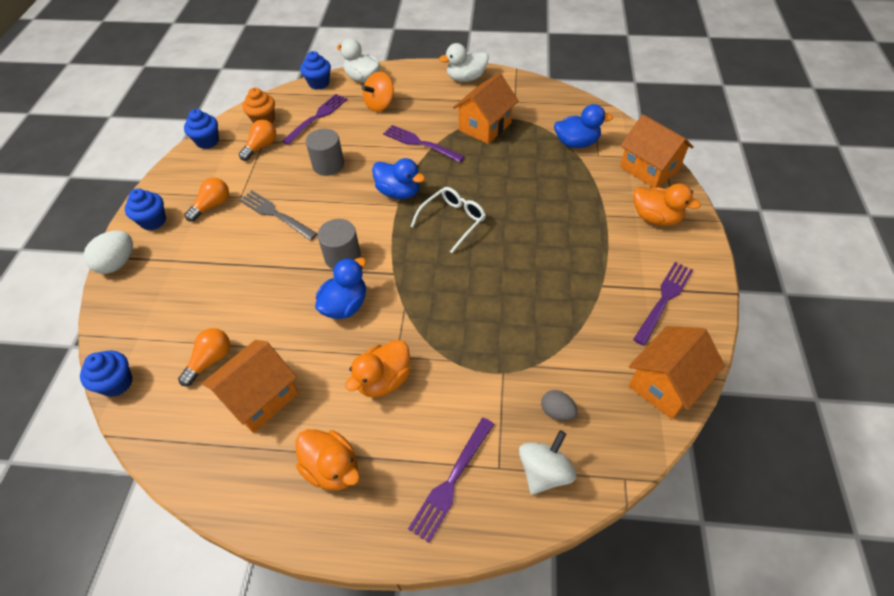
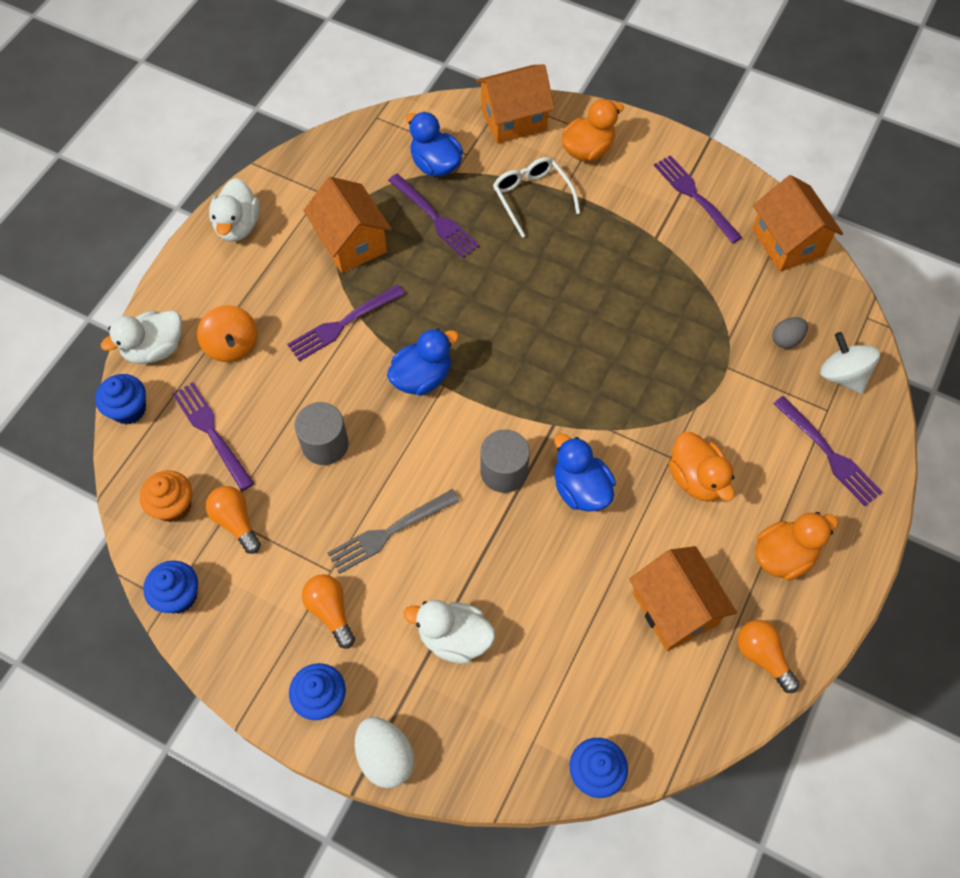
camera: 70 degrees left, 10 degrees up
orange light bulb [178,328,230,386] -> orange light bulb moved to [737,620,800,693]
white glasses [410,187,486,253] -> white glasses moved to [493,157,580,238]
blue duck [554,104,613,148] -> blue duck turned 60 degrees counterclockwise [406,112,463,177]
none -> purple fork [388,174,479,258]
none -> white duck [404,600,495,664]

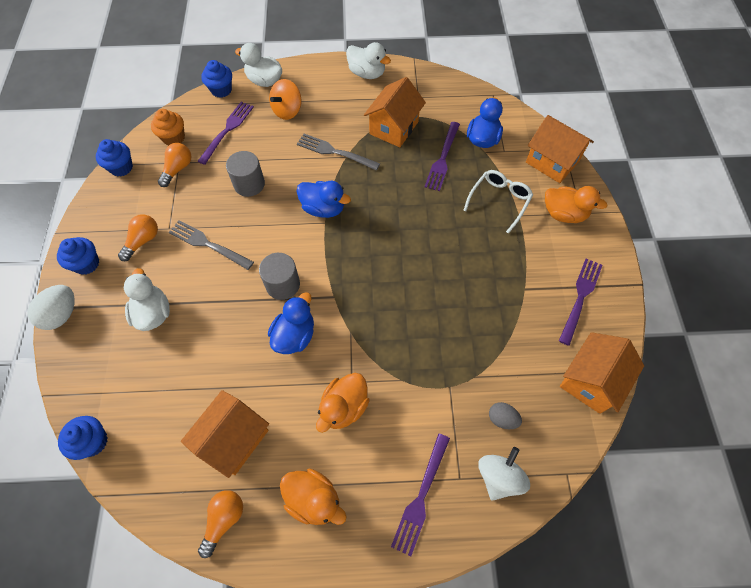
camera: 60 degrees right, 0 degrees up
white duck [209,178,260,242] -> white duck turned 120 degrees counterclockwise [346,42,391,79]
purple fork [287,284,405,361] -> grey fork [297,134,380,171]

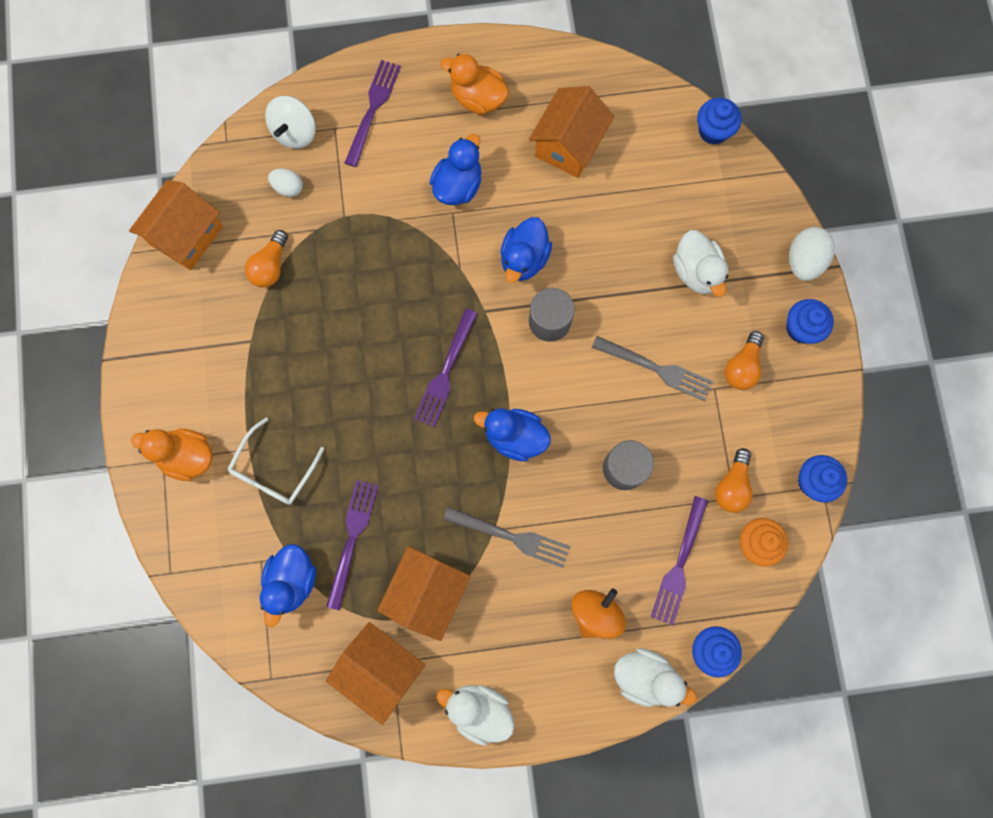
camera: 175 degrees right, 15 degrees up
orange light bulb [198,490,243,558] -> orange light bulb moved to [245,230,288,287]
orange duck [316,373,370,433] -> blue duck [430,134,481,205]
grey egg [489,402,522,429] -> white egg [268,168,303,197]
orange house [526,115,594,183] -> orange house moved to [326,622,425,725]
purple fork [559,258,603,346] -> purple fork moved to [414,308,478,427]

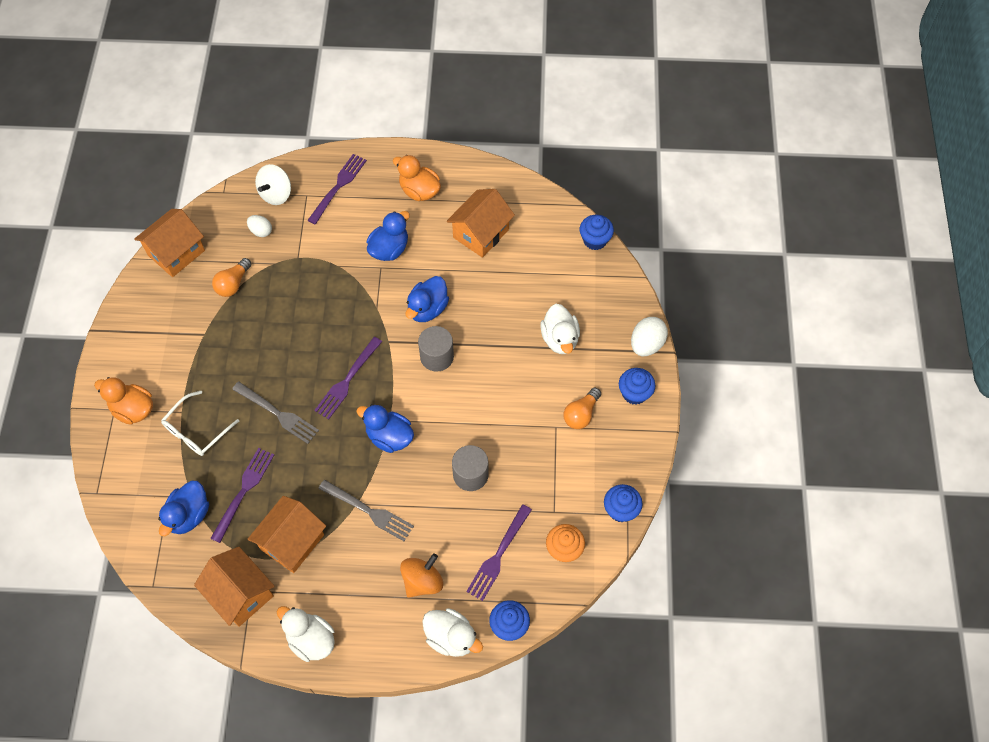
camera: 10 degrees right, 15 degrees down
grey fork [592,336,713,401] -> grey fork moved to [232,382,319,444]
orange light bulb [715,448,752,513] -> none

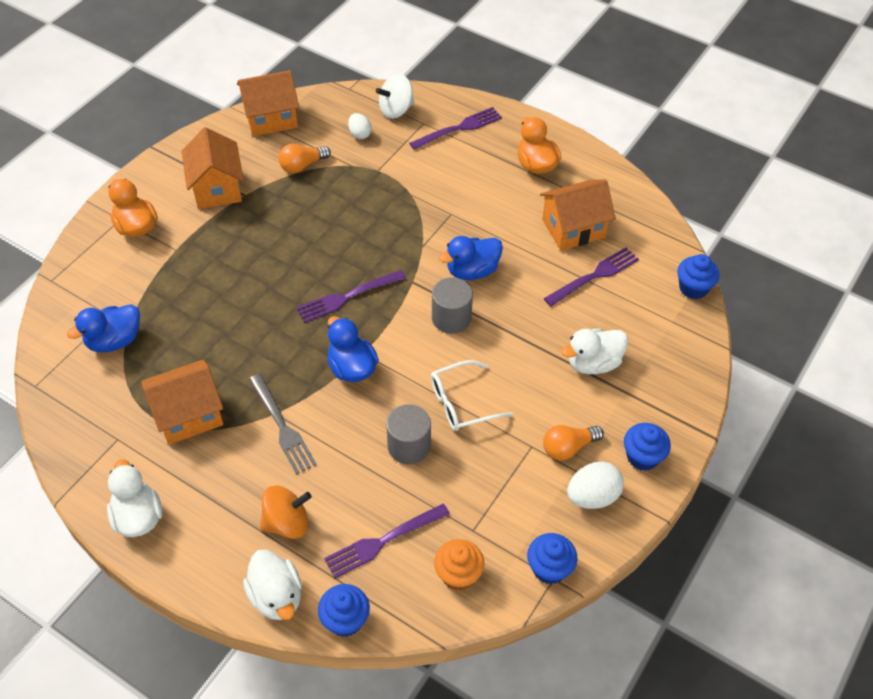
camera: 30 degrees right, 10 degrees down
white glasses [161,391,239,456] -> white glasses moved to [431,360,513,431]
orange house [194,547,274,627] -> orange house moved to [181,127,244,209]
purple fork [210,448,274,543] -> purple fork moved to [544,247,639,306]
grey fork [232,382,319,444] -> none
blue duck [367,211,410,261] -> none
white duck [540,304,580,354] -> white duck turned 45 degrees clockwise [562,329,628,374]
white egg [631,317,668,356] -> white egg moved to [567,462,624,509]

